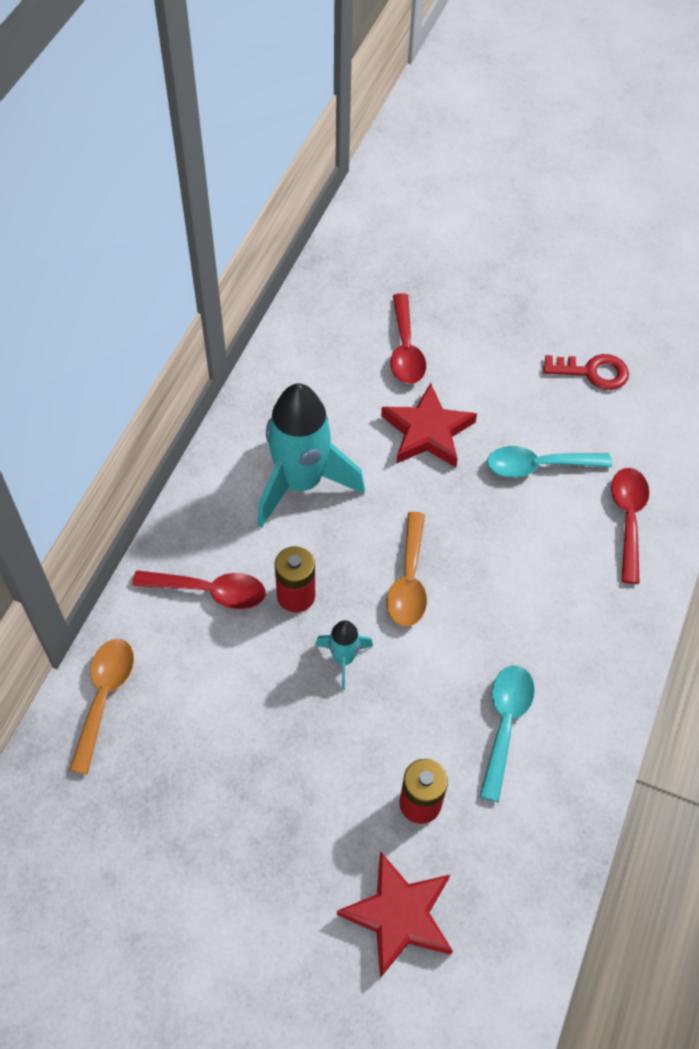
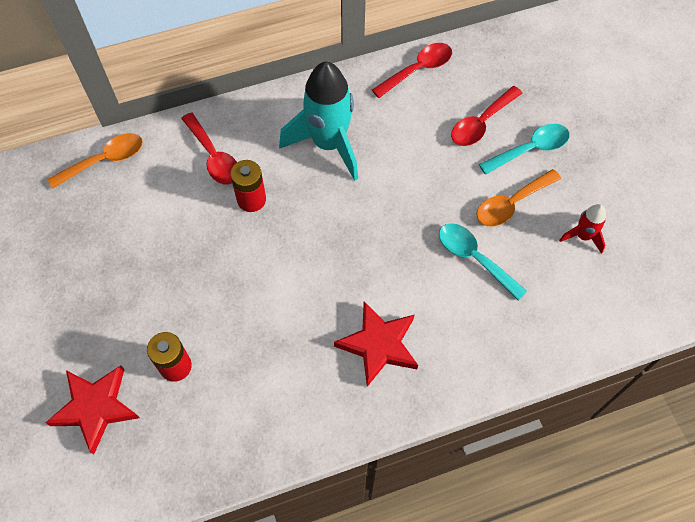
camera: 50 degrees right, 5 degrees up
turquoise rocket [315,620,373,690] -> none
red star [381,383,477,467] -> red star moved to [334,302,418,387]
orange spoon [387,512,427,627] -> orange spoon moved to [477,169,561,226]
turquoise spoon [479,665,535,802] -> turquoise spoon moved to [479,124,570,175]
red key [543,354,629,390] -> red rocket [559,204,606,254]
red spoon [611,468,649,584] -> red spoon moved to [372,43,452,98]

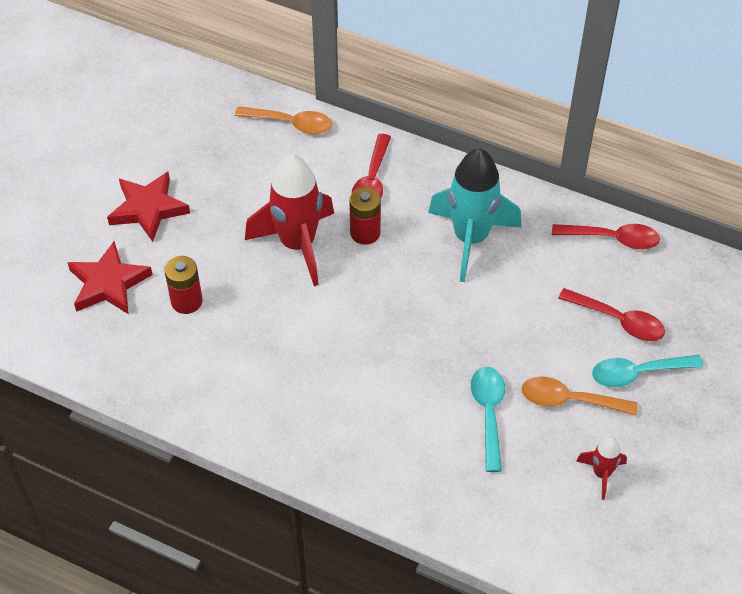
camera: 45 degrees right, 10 degrees down
red star [334,302,418,387] -> red star moved to [107,172,190,242]
red spoon [451,86,522,146] -> red spoon turned 150 degrees counterclockwise [558,288,665,341]
turquoise spoon [479,124,570,175] -> turquoise spoon turned 150 degrees clockwise [592,355,704,387]
none -> red rocket [245,154,334,286]

